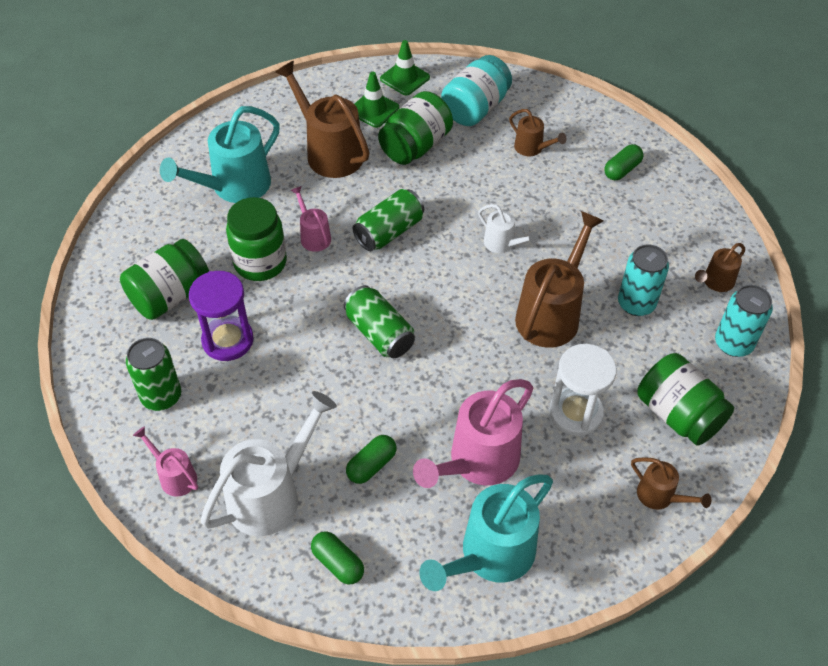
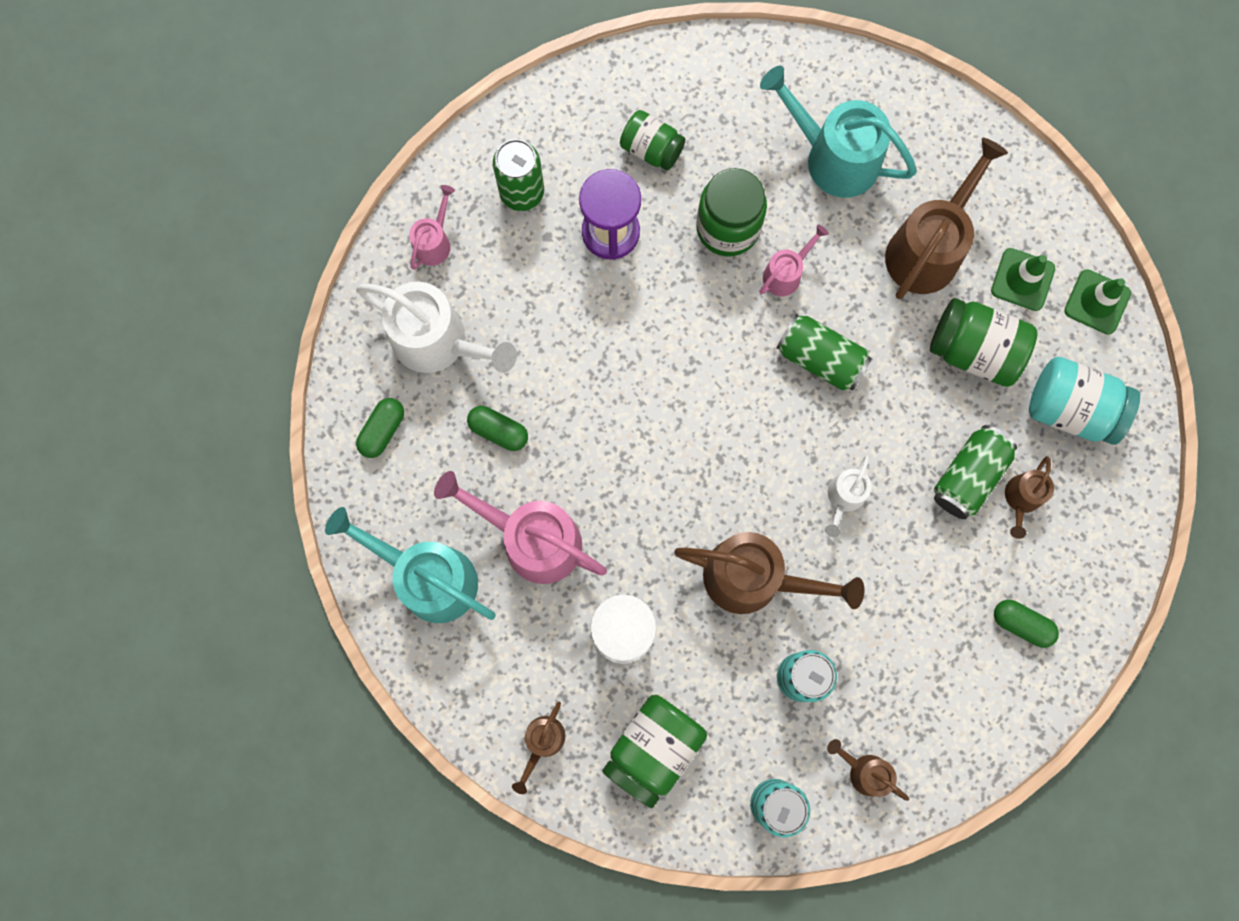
camera: 75 degrees right, 25 degrees up
green jar [120,239,209,320] -> green jar [620,110,686,171], size x0.65
green can [344,285,415,358] -> green can moved to [934,425,1017,519]

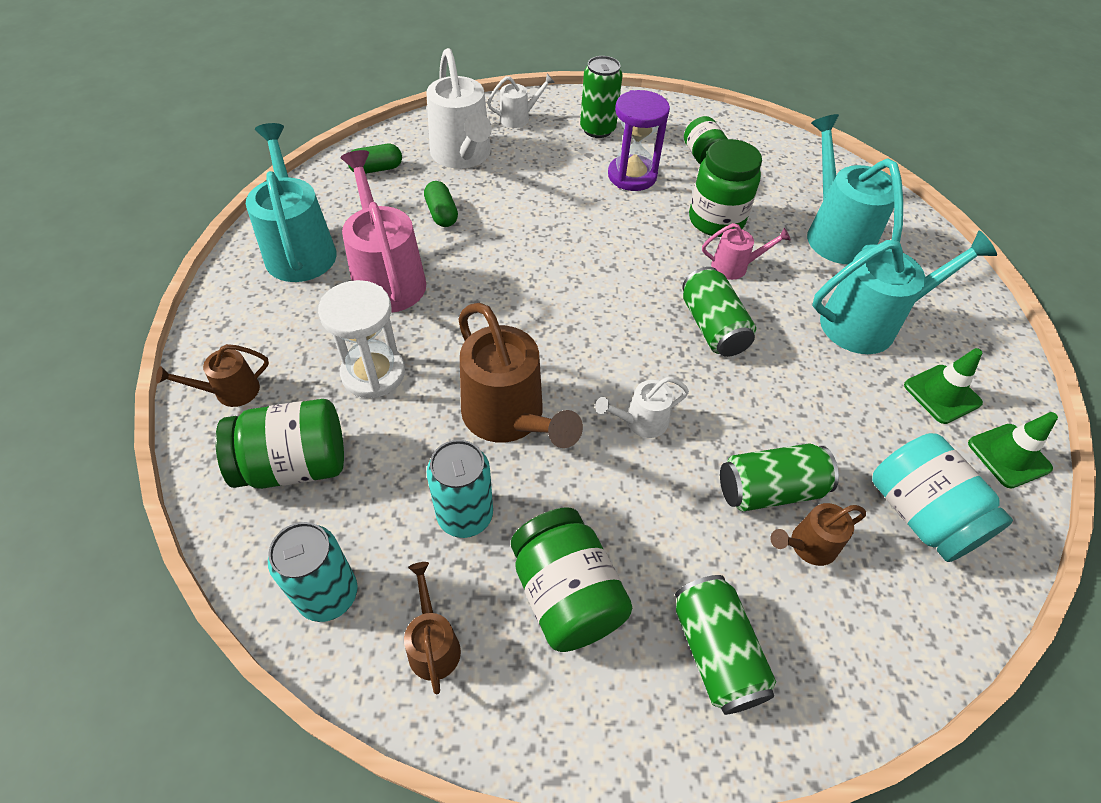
camera: 40 degrees right, 25 degrees down
pink watering can [409,185,455,270] -> white watering can [487,74,555,128]
brown watering can [885,138,1008,299] -> turquoise watering can [812,230,997,354]
green jar [930,298,1038,387] -> green jar moved to [511,507,632,652]
green capsule [994,600,1059,648] -> green can [675,575,776,715]

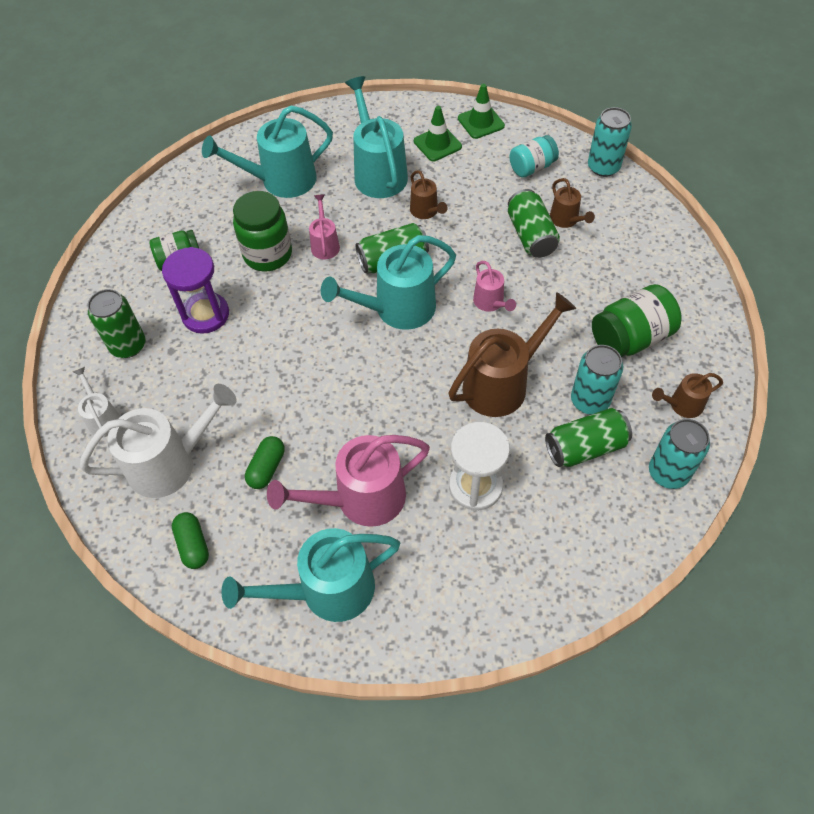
camera: 90 degrees left, 5 degrees up
brown watering can [156,344,269,407] -> brown watering can moved to [410,170,448,219]
green jar [215,399,344,489] -> none
green capsule [424,181,458,227] -> green capsule turned 45 degrees counterclockwise [245,436,285,489]
white watering can [595,377,689,438] -> pink watering can [473,261,516,312]
green can [675,575,776,715] -> green can moved to [545,408,632,467]
turquoise jar [872,433,1013,562] -> turquoise jar [509,135,559,178], size x0.65
none -> turquoise watering can [321,235,456,330]
none -> turquoise can [588,107,632,177]

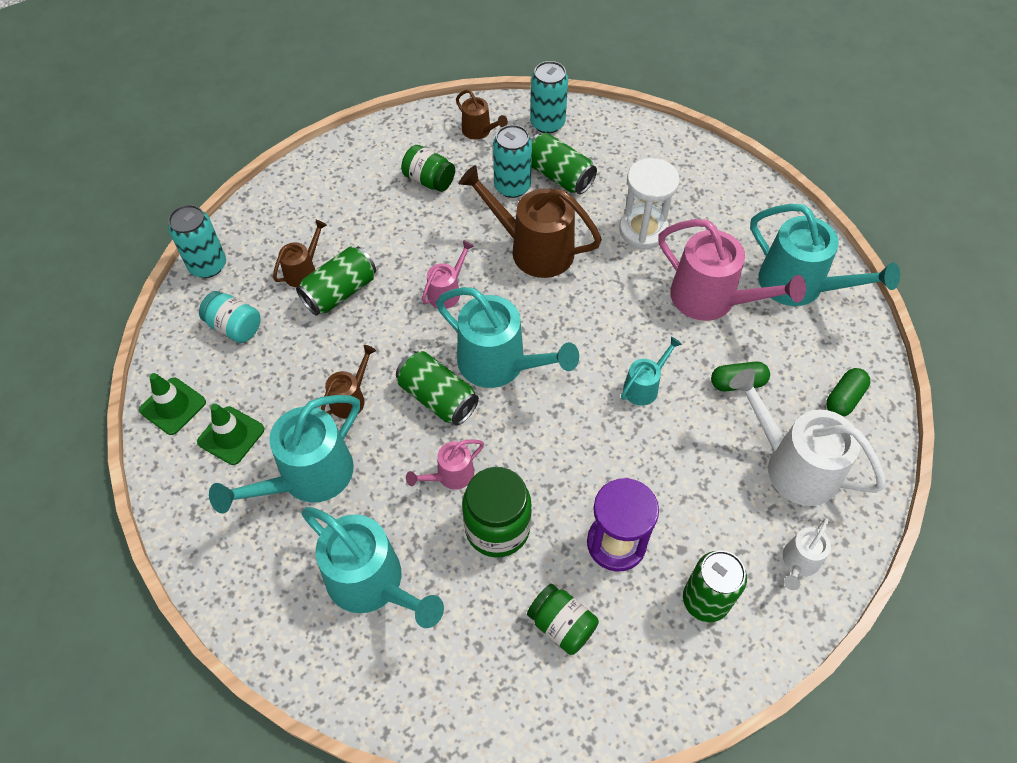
camera: 120 degrees left, 0 degrees up
green jar [592,284,682,357] -> green jar [401,145,455,192], size x0.65
none -> turquoise watering can [621,336,682,406]

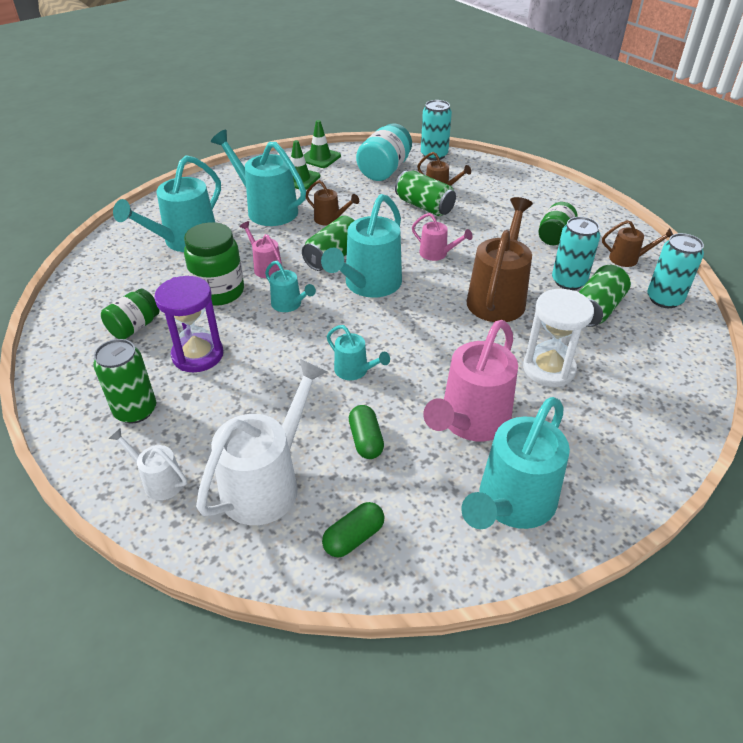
camera: 85 degrees right, 15 degrees down
turquoise jar [199,291,260,343] -> turquoise jar [356,123,412,181], size x1.53
brown watering can [456,90,508,140] -> brown watering can turned 120 degrees counterclockwise [602,220,673,267]
green capsule [826,368,870,417] -> green capsule turned 75 degrees counterclockwise [322,502,384,557]
none -> turquoise watering can [265,261,316,312]

